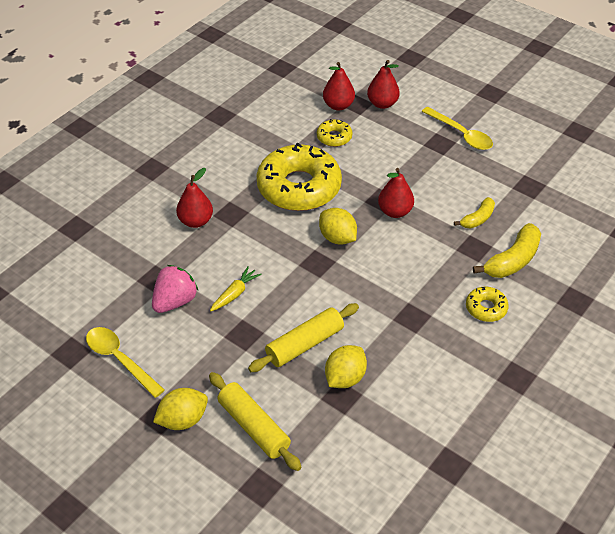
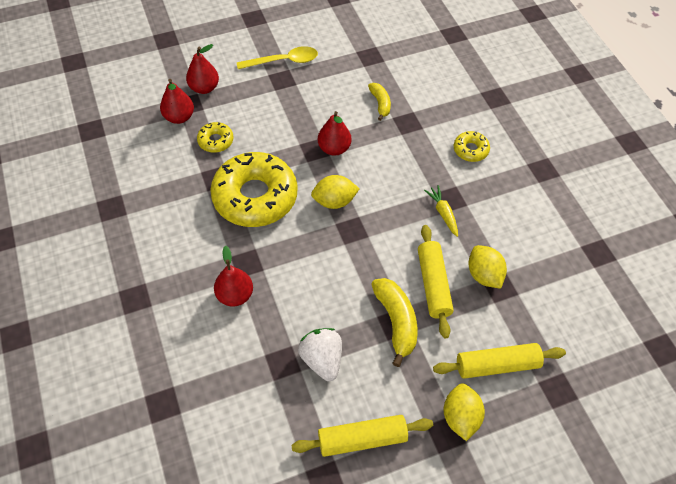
camera: 60 degrees left, 10 degrees up
yellow spoon [86,327,165,398] -> yellow rolling pin [291,415,433,457]
pink strawberry [152,265,198,313] -> white strawberry [298,328,342,381]
yellow carrot [210,266,262,312] -> yellow carrot moved to [424,185,458,237]
yellow banana [473,223,541,278] -> yellow banana moved to [371,278,418,367]

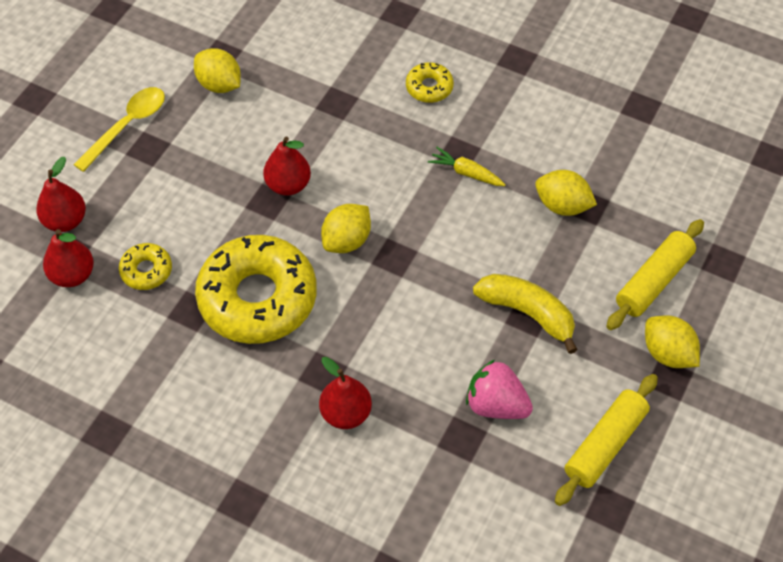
camera: 40 degrees left, 0 degrees up
white strawberry [298,328,342,381] -> pink strawberry [466,360,533,419]
yellow banana [368,83,391,121] -> none
yellow rolling pin [418,225,454,338] -> none
none -> yellow lemon [194,48,241,93]

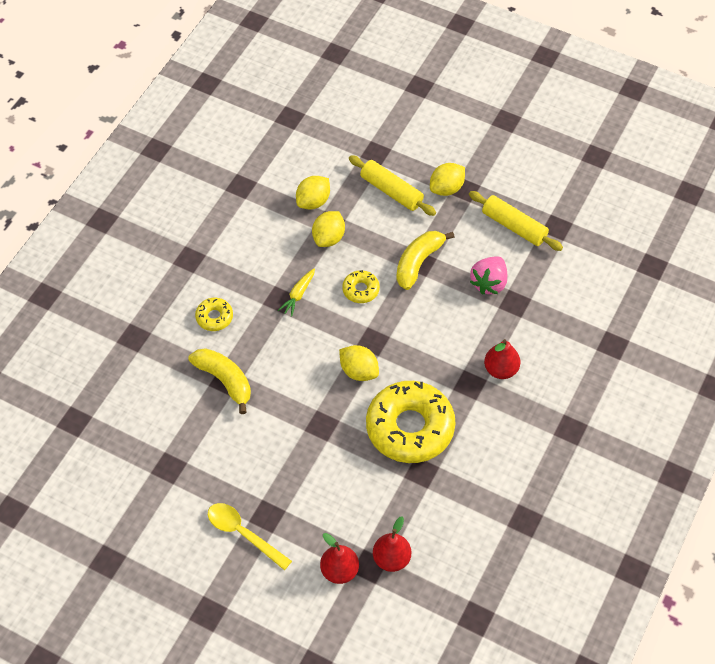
camera: 90 degrees left, 0 degrees up
yellow donut [119,243,172,290] -> yellow donut moved to [342,270,380,303]
yellow lemon [194,48,241,93] -> yellow lemon moved to [296,176,330,209]
red pear [263,136,311,196] -> none
none -> yellow banana [188,348,251,414]

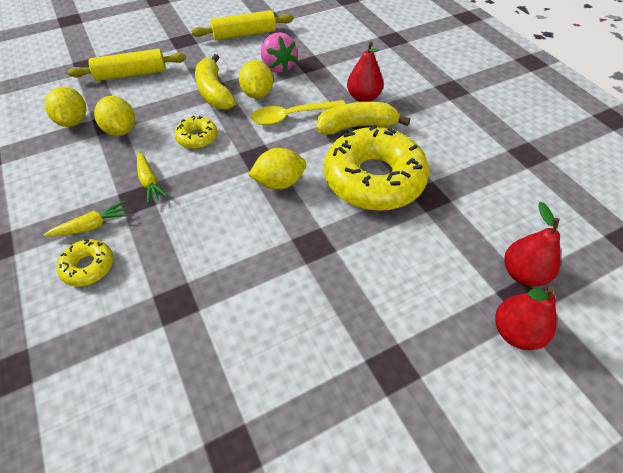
camera: 55 degrees left, 5 degrees down
yellow banana [188,348,251,414] -> yellow banana moved to [316,102,410,135]
yellow spoon [208,503,292,570] -> yellow spoon moved to [251,100,346,125]
yellow lemon [430,163,465,196] -> yellow lemon moved to [239,60,273,99]
none -> yellow carrot [44,201,129,237]

